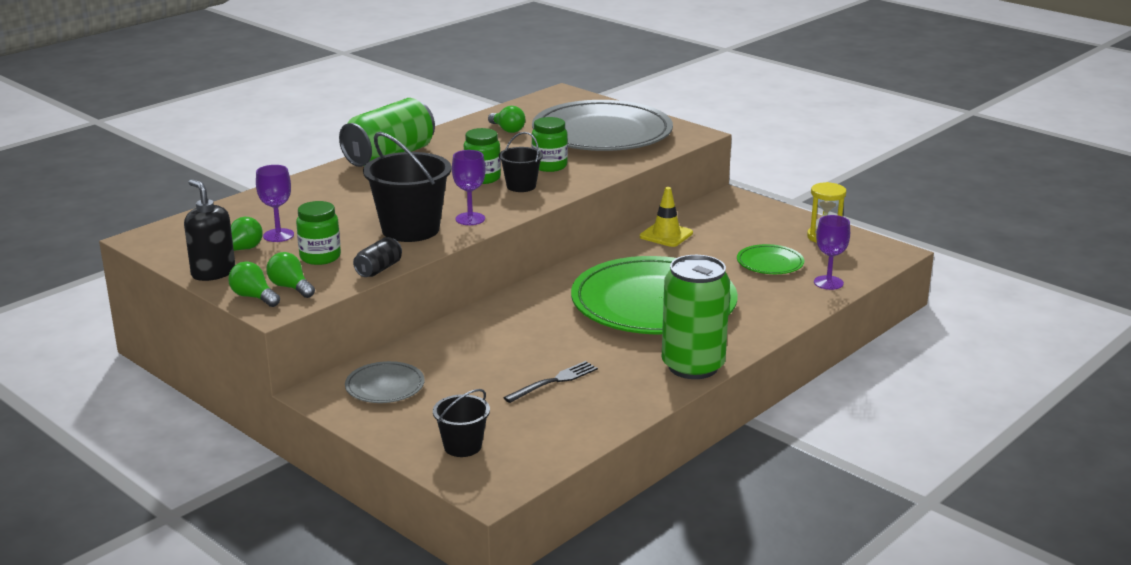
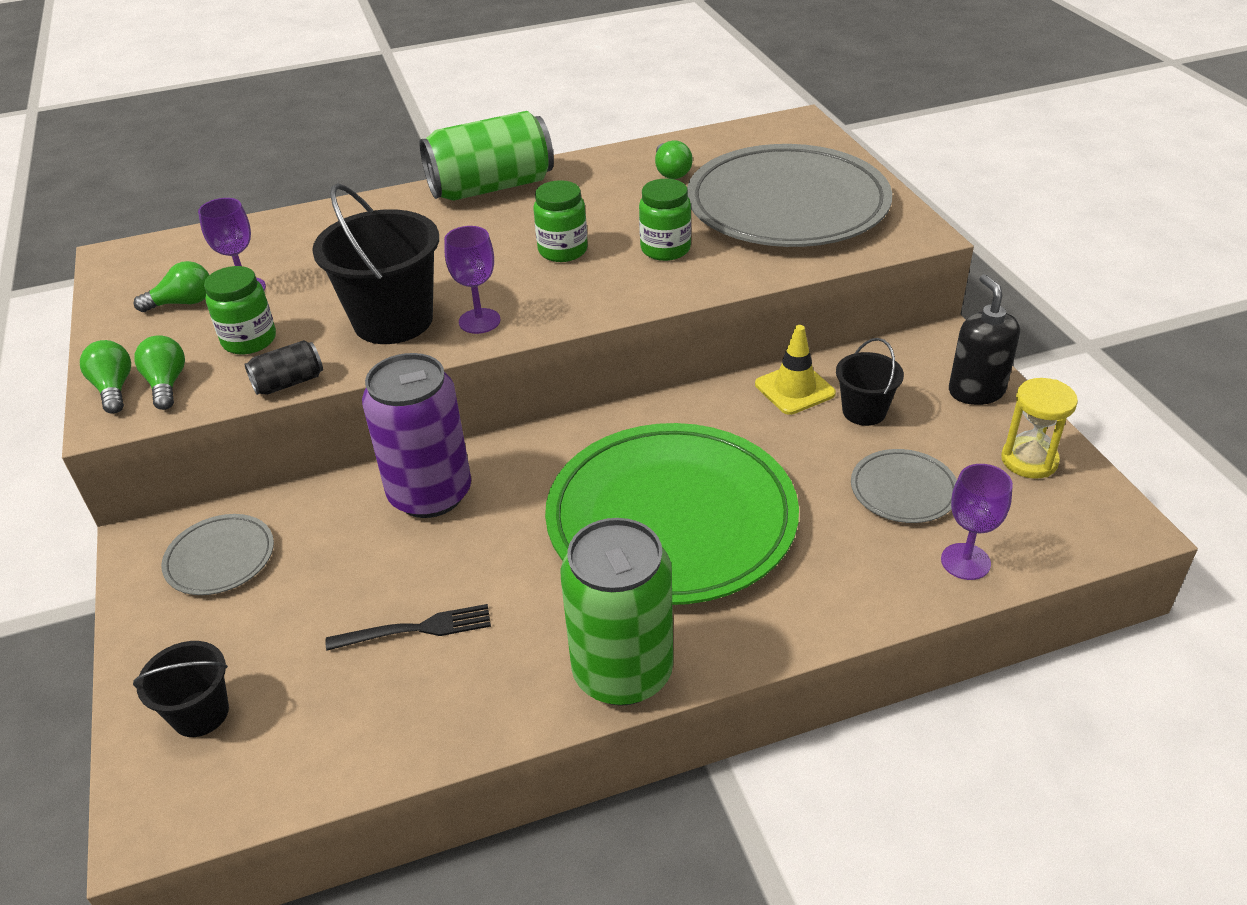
camera: 30 degrees right, 15 degrees up
black soap dispenser [184,179,235,281] -> black soap dispenser moved to [949,274,1020,405]
black bucket [499,132,543,192] -> black bucket moved to [836,338,904,426]
green plate [737,244,804,274] -> grey plate [851,449,957,523]
none -> purple can [362,353,471,518]

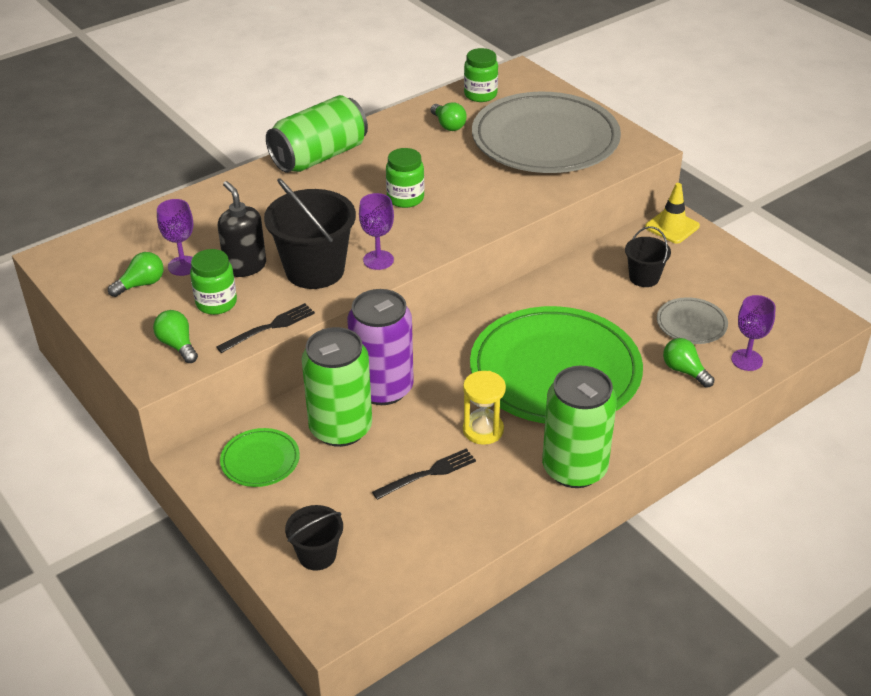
camera: 20 degrees left, 0 degrees up
green light bulb [80,340,131,414] -> green light bulb moved to [663,338,714,388]
grey plate [161,514,274,595] -> green plate [220,428,300,487]
black can [244,340,323,395] -> black fork [216,303,315,353]
green jar [639,179,691,261] -> green jar moved to [464,48,498,102]
yellow traffic cone [755,325,836,415] -> yellow traffic cone moved to [645,183,700,243]
black soap dispenser [949,274,1020,405] -> black soap dispenser moved to [218,181,266,277]
yellow hourglass [1001,378,1078,479] -> yellow hourglass moved to [463,371,506,445]
none -> green can [301,327,372,447]

